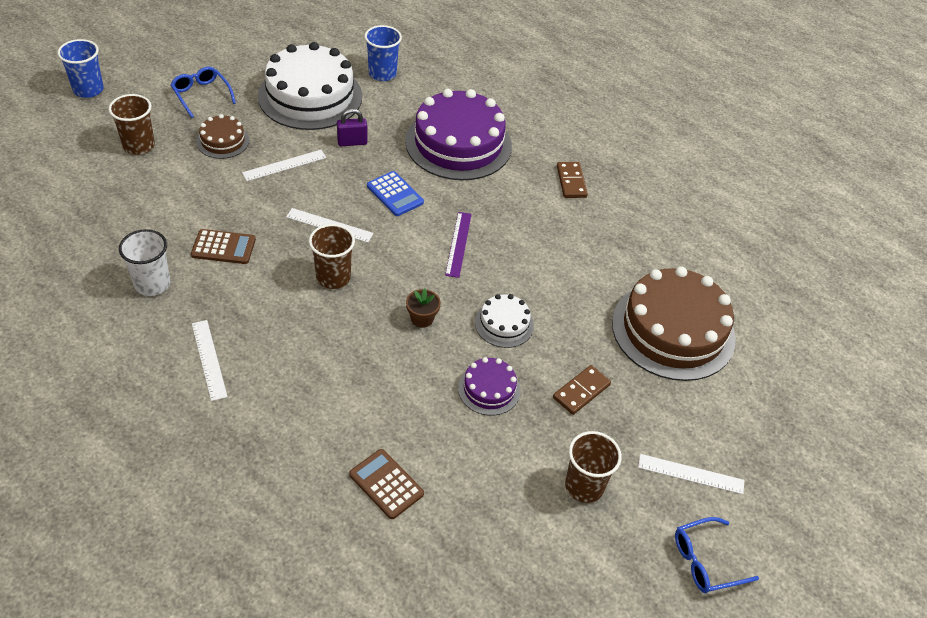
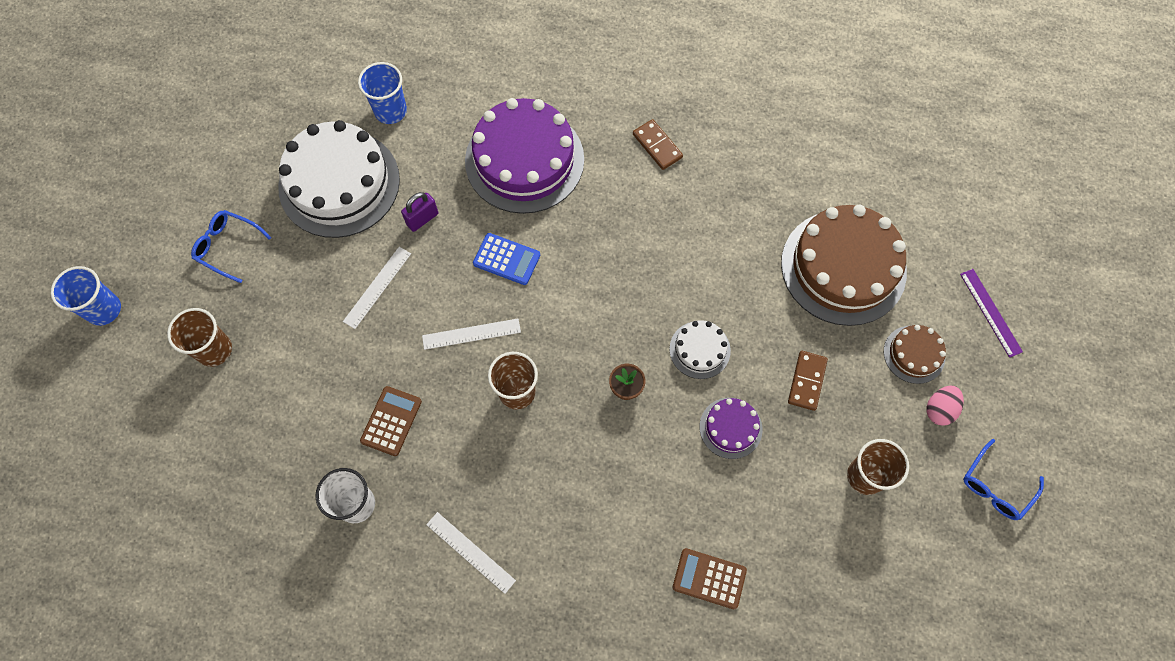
camera: 25 degrees left, 20 degrees up
brown calculator [191,229,256,264] -> brown calculator turned 45 degrees counterclockwise [360,386,422,456]
brown cake [196,114,249,159] -> brown cake moved to [884,325,946,384]
purple ruler [445,212,472,278] -> purple ruler moved to [960,269,1023,358]
white ruler [638,454,744,494] -> pink egg [927,386,964,426]

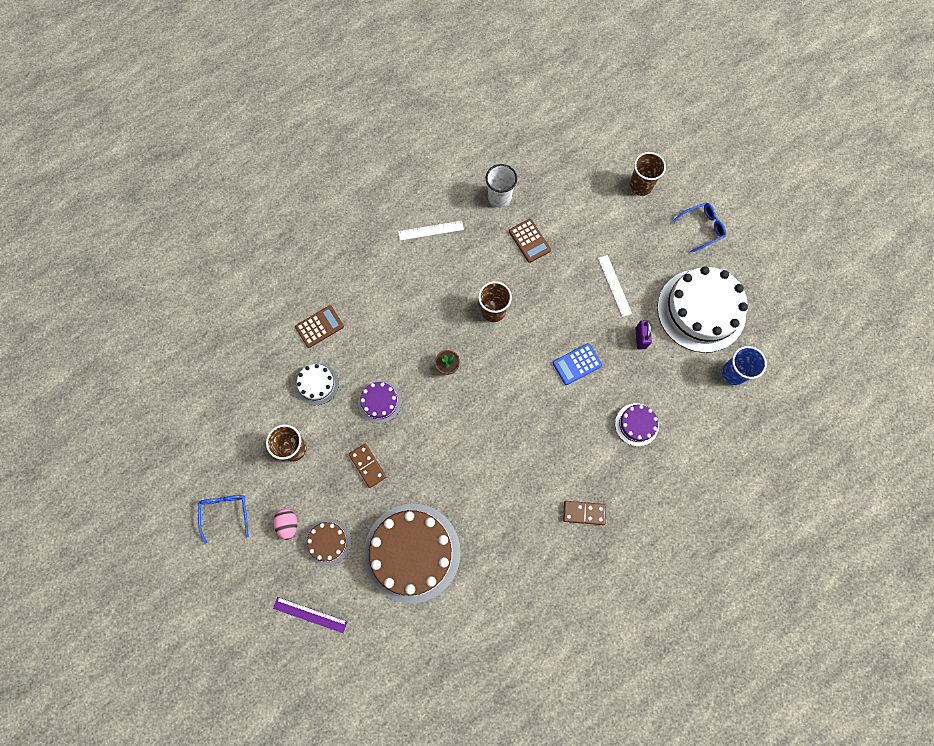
camera: 130 degrees right, 5 degrees up
blue cup [51,266,121,326] -> none
white ruler [422,319,521,350] -> none
purple cake [465,98,584,214] -> purple cake [615,403,659,446], size x0.47
white cake [669,320,731,379] -> white cake moved to [296,364,339,405]

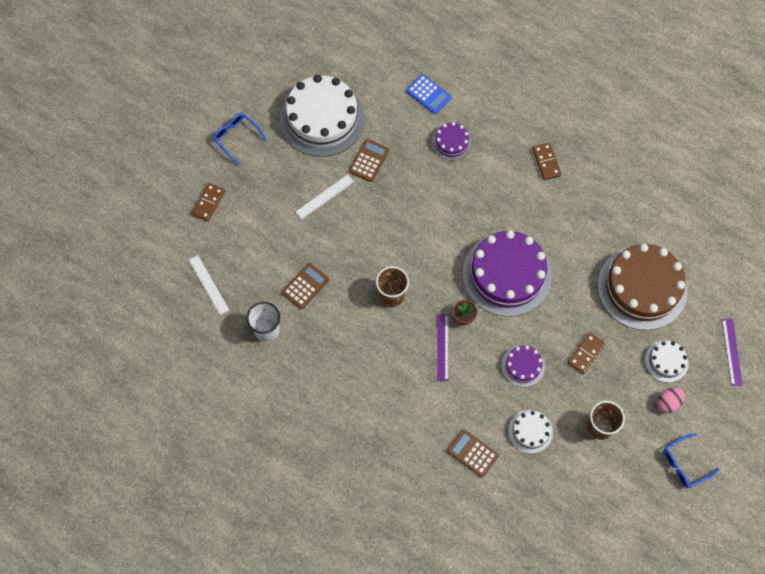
camera: 110 degrees left, 5 degrees down
brown cake [306,519,351,566] -> white cake [645,341,688,383]
white ruler [398,221,464,241] -> white ruler moved to [189,255,229,315]
blue calculator [553,343,602,385] -> blue calculator moved to [406,74,451,114]
brown cup [629,152,666,196] -> brown domino [191,183,225,222]
purple padlock [635,320,652,349] -> brown calculator [349,139,389,182]
blue cup [722,346,767,385] -> none
none -> purple ruler [437,314,449,381]
none -> purple cake [463,230,552,317]

